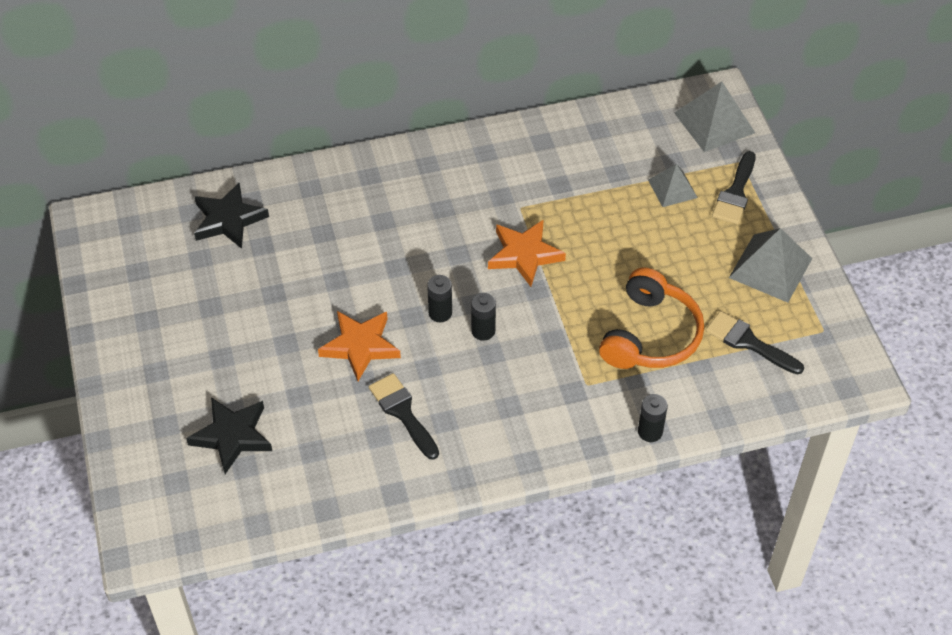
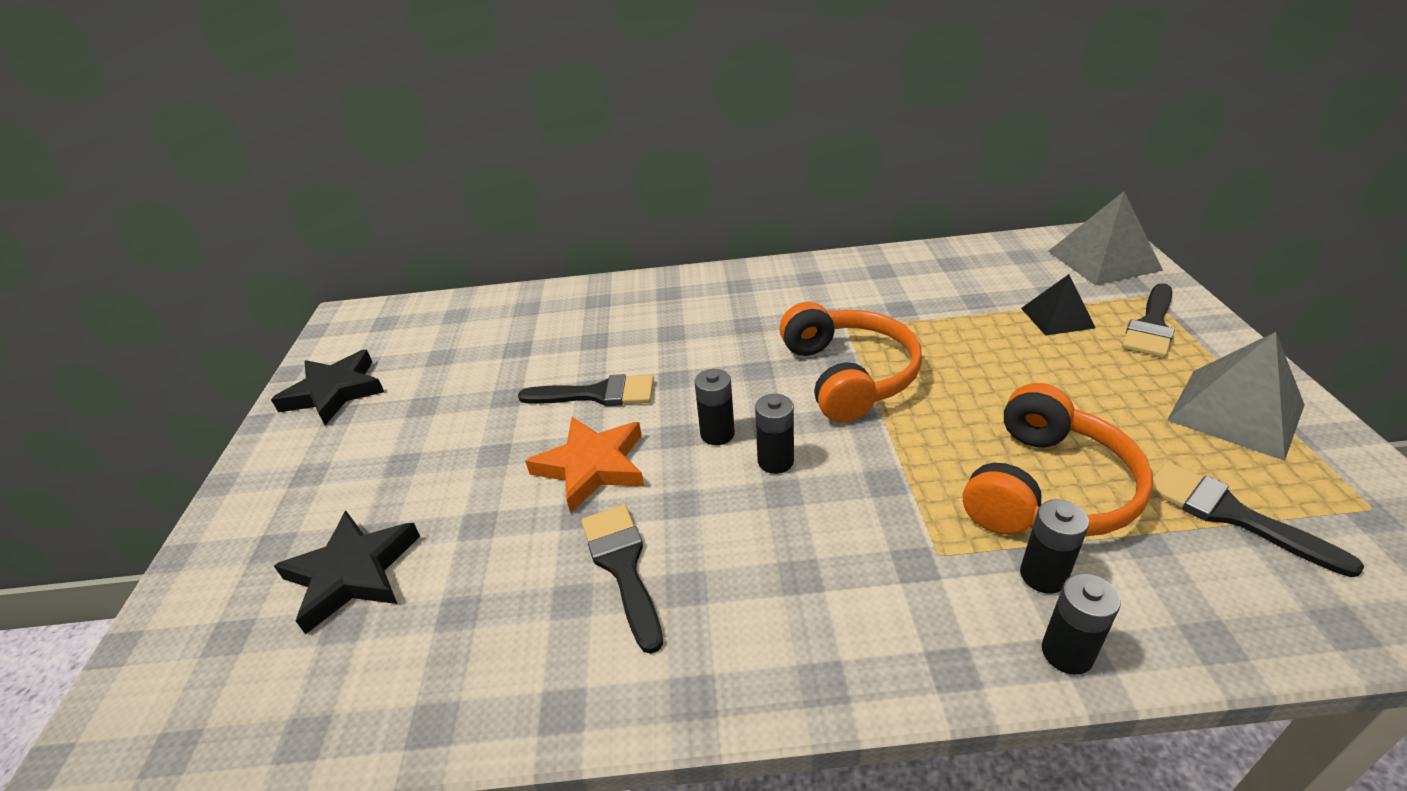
camera: 15 degrees right, 15 degrees down
black star [194,183,269,249] -> black star moved to [271,350,384,425]
orange star [488,219,566,287] -> orange headphones [780,302,922,423]
grey pyramid [648,164,698,207] -> black pyramid [1021,274,1095,336]
none -> black brush [518,374,654,406]
none -> black battery [1020,499,1089,594]

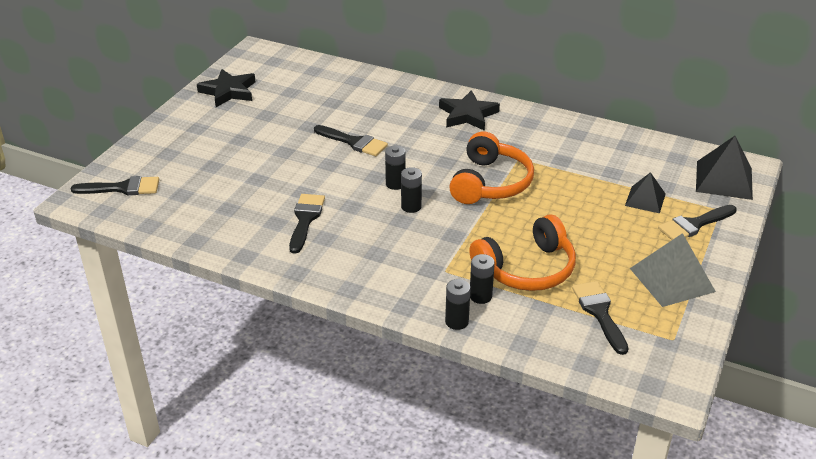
camera: 25 degrees right, 0 degrees up
black star [274,511,420,635] -> black star moved to [439,90,500,131]
orange star [525,417,644,514] -> none
grey pyramid [1048,192,1163,286] -> black pyramid [696,136,753,200]
none -> black brush [71,176,159,195]

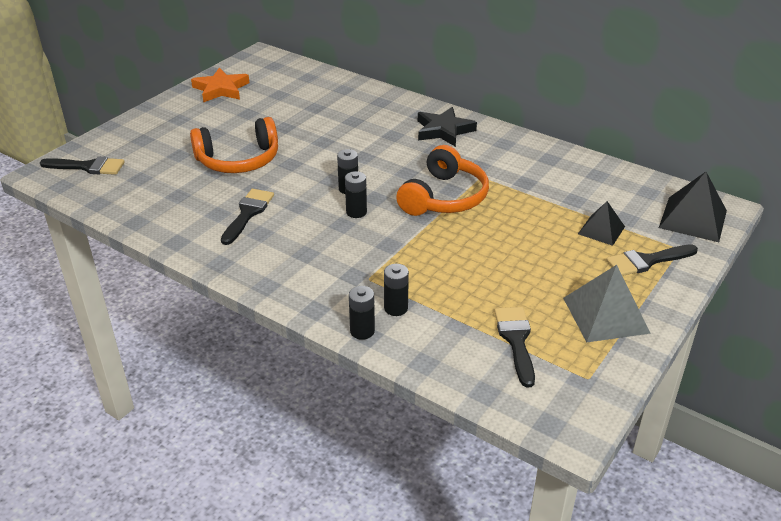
camera: 10 degrees right, 0 degrees up
black star [197,69,255,107] -> orange star [191,67,249,102]
black brush [314,125,388,156] -> none
orange headphones [469,214,576,291] -> orange headphones moved to [190,117,278,173]

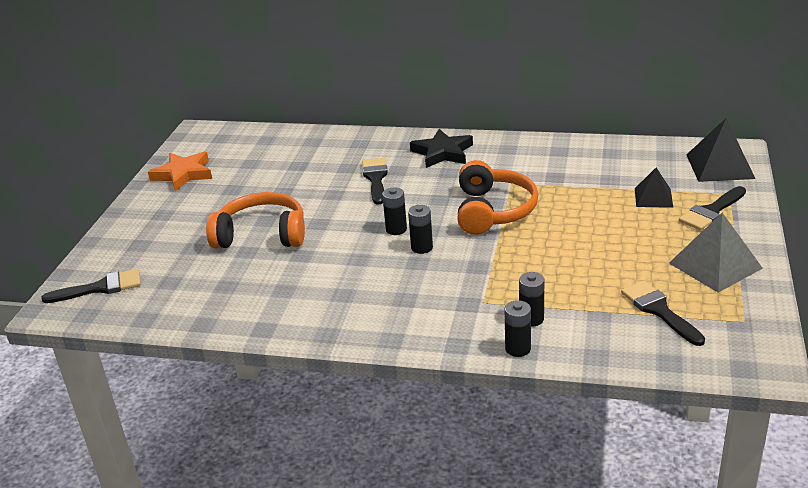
camera: 20 degrees left, 5 degrees down
orange headphones [190,117,278,173] -> orange headphones turned 135 degrees counterclockwise [206,192,305,249]
black brush [221,189,274,245] -> black brush moved to [362,158,388,205]

